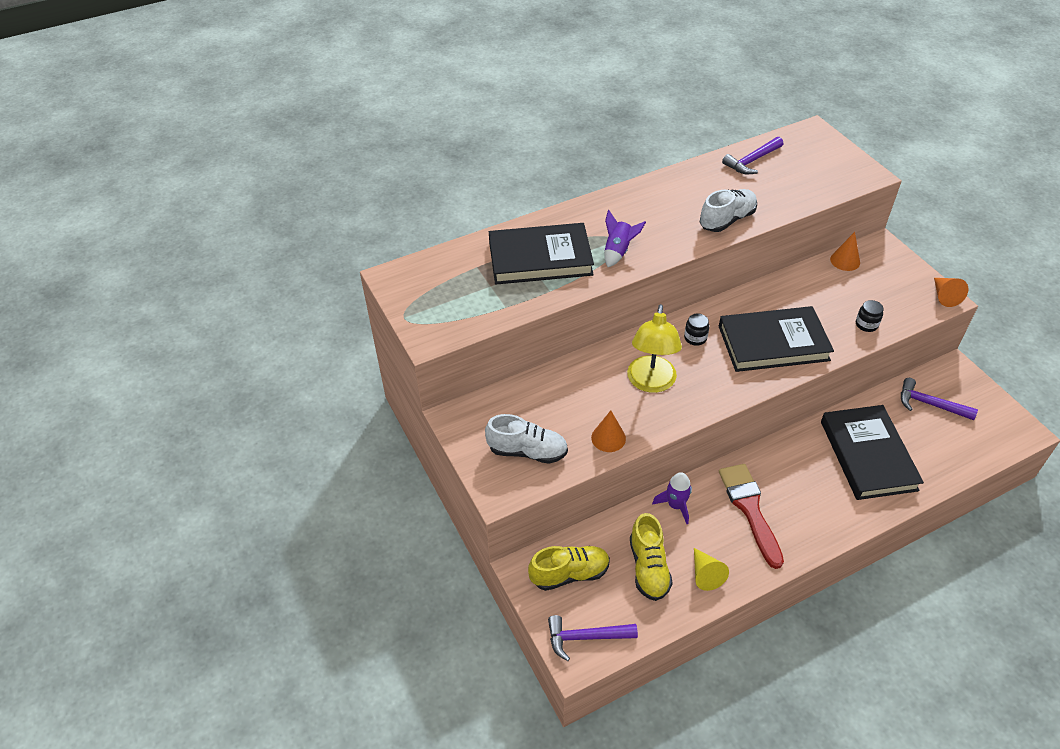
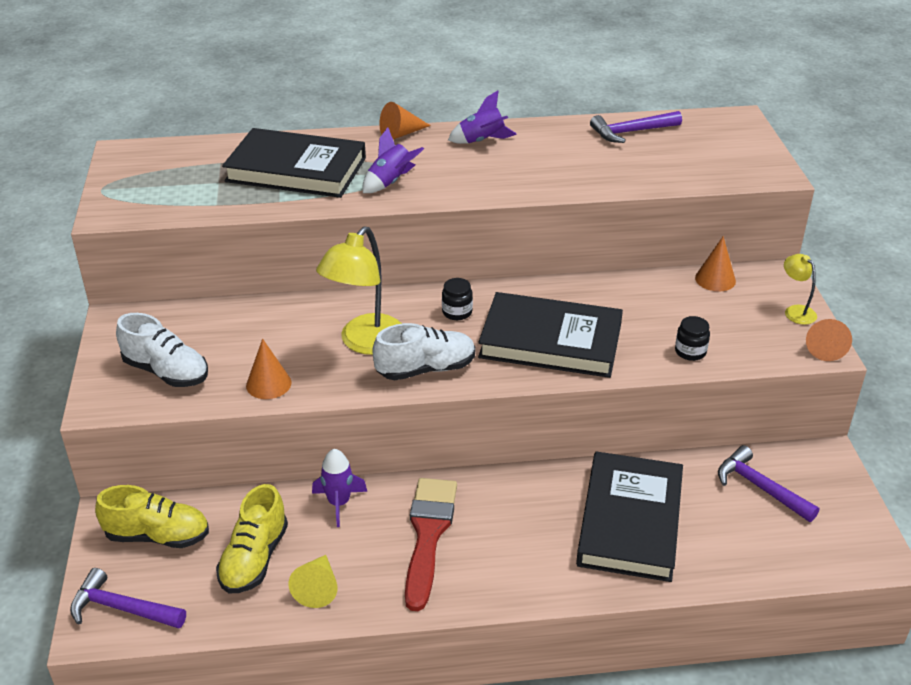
camera: 20 degrees right, 10 degrees down
white shoe [700,189,757,232] -> white shoe moved to [373,323,475,380]
none -> orange cone [379,102,431,139]
none -> purple rocket [448,91,517,144]
none -> yellow lamp [784,254,817,325]

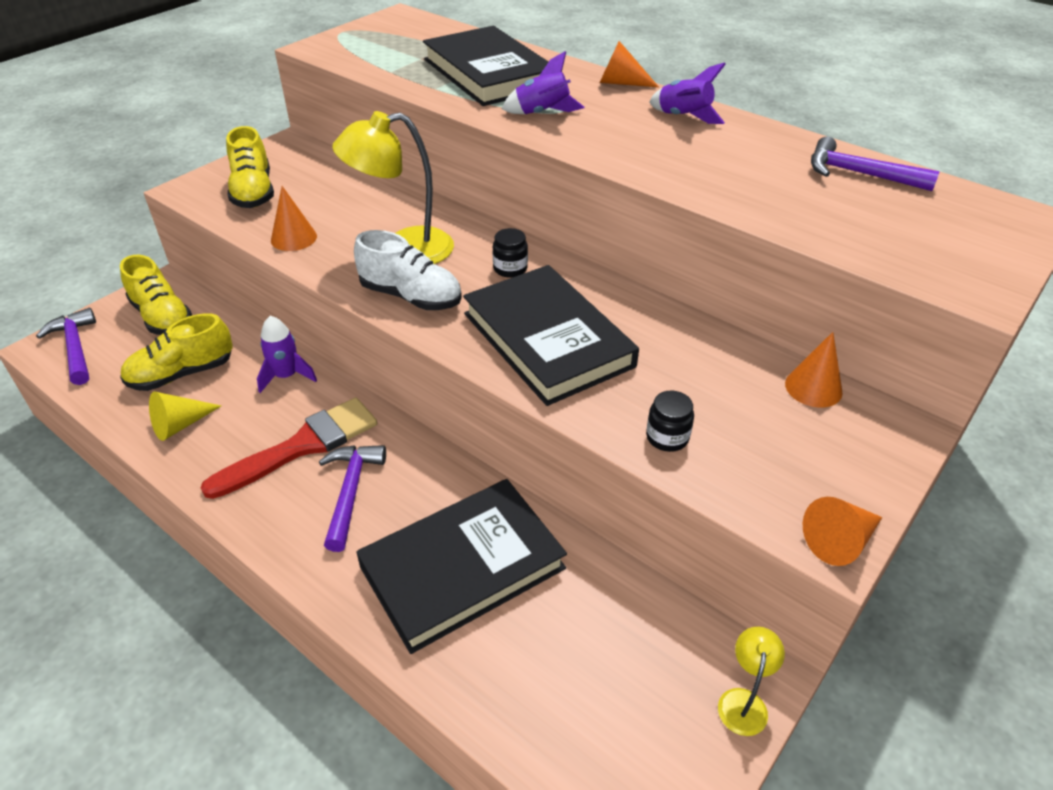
camera: 45 degrees right, 5 degrees up
white shoe [116,313,208,387] -> yellow shoe [226,126,274,208]
purple hammer [718,445,819,522] -> purple hammer moved to [319,445,386,552]
yellow lamp [784,254,817,325] -> yellow lamp moved to [718,627,785,736]

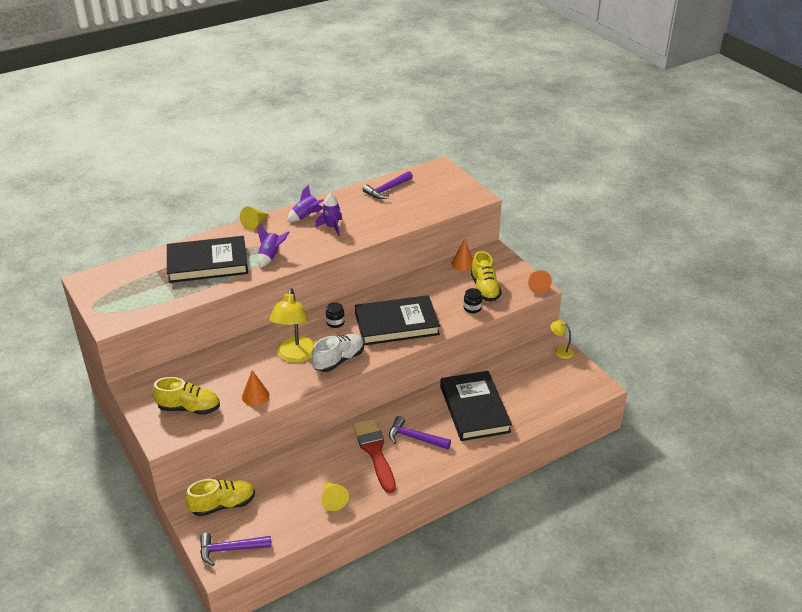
camera: 70 degrees left, 5 degrees down
yellow shoe [120,313,233,391] -> yellow shoe moved to [471,251,502,302]
purple rocket [257,316,317,393] -> purple rocket moved to [315,193,342,236]
orange cone [600,41,659,87] -> yellow cone [240,206,269,231]

